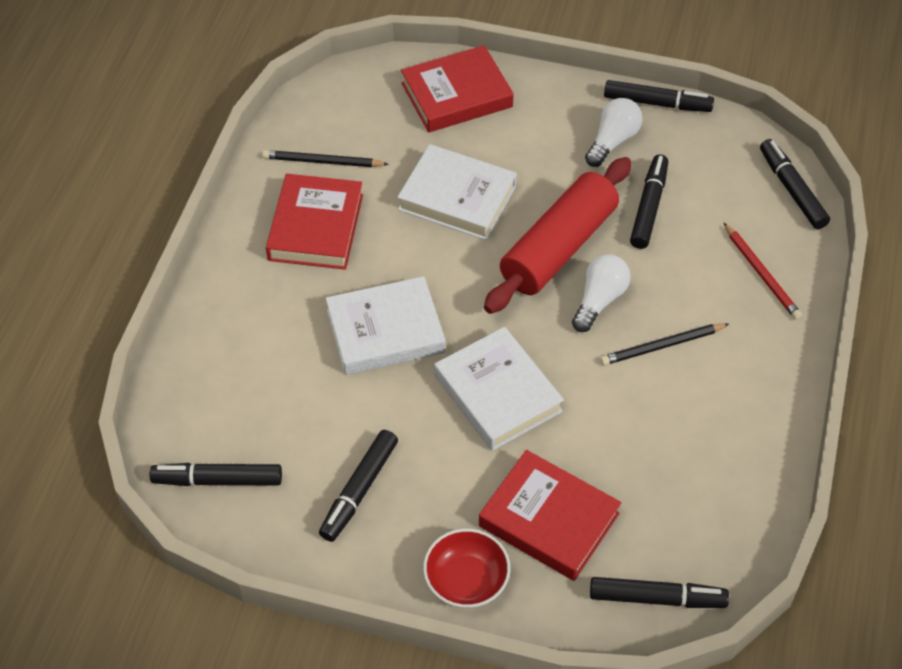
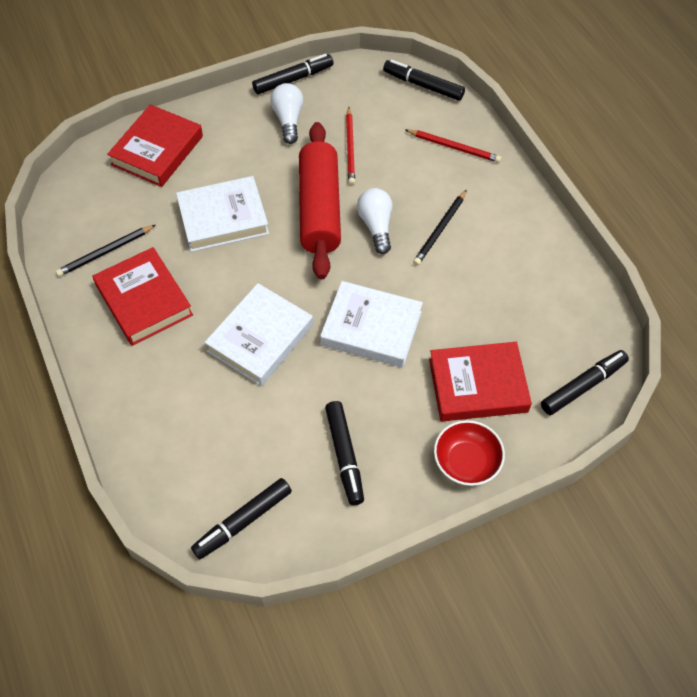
camera: 40 degrees left, 5 degrees up
black marker [630,154,668,249] -> red pencil [346,107,355,185]

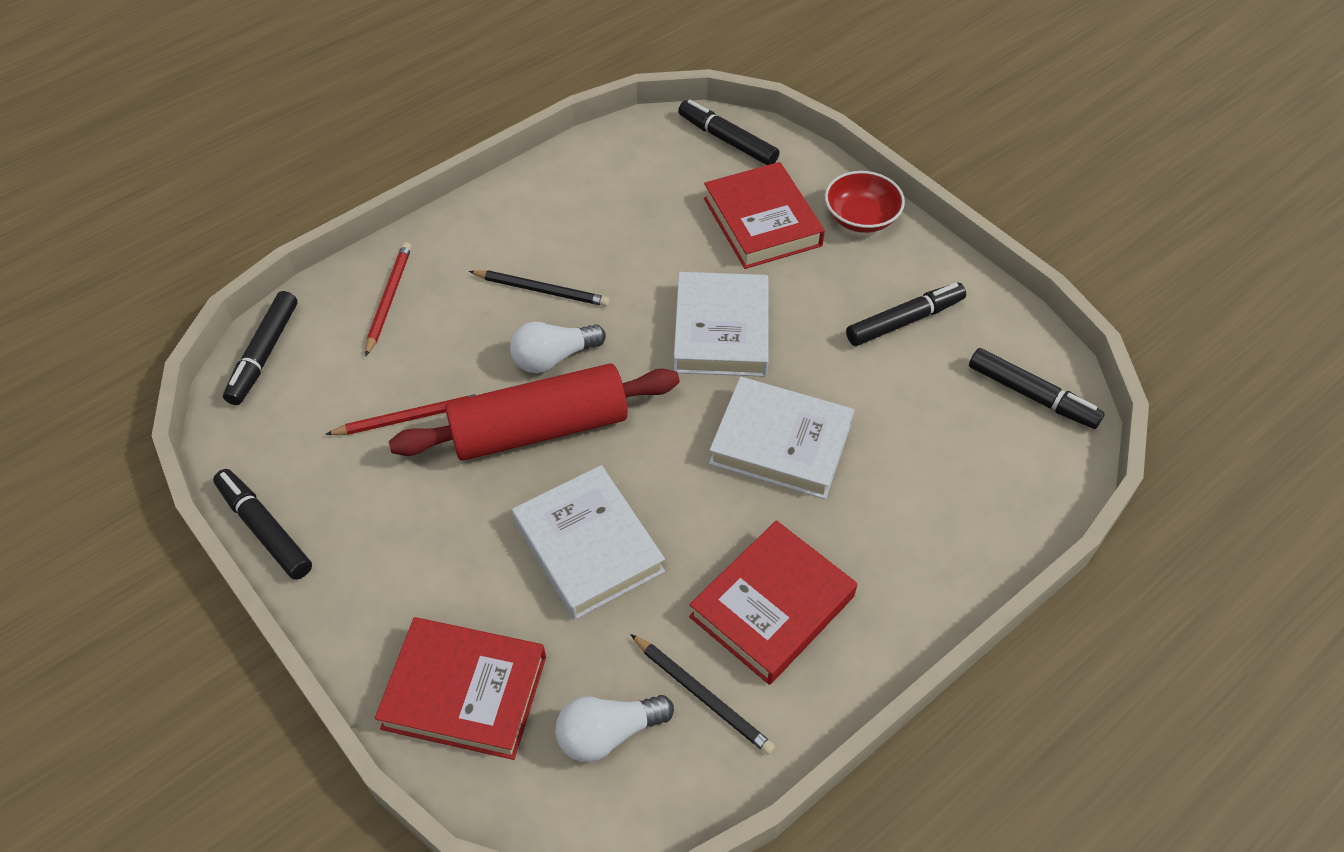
camera: 105 degrees left, 5 degrees down
white light bulb [270,83,304,144] -> white light bulb moved to [555,695,674,763]

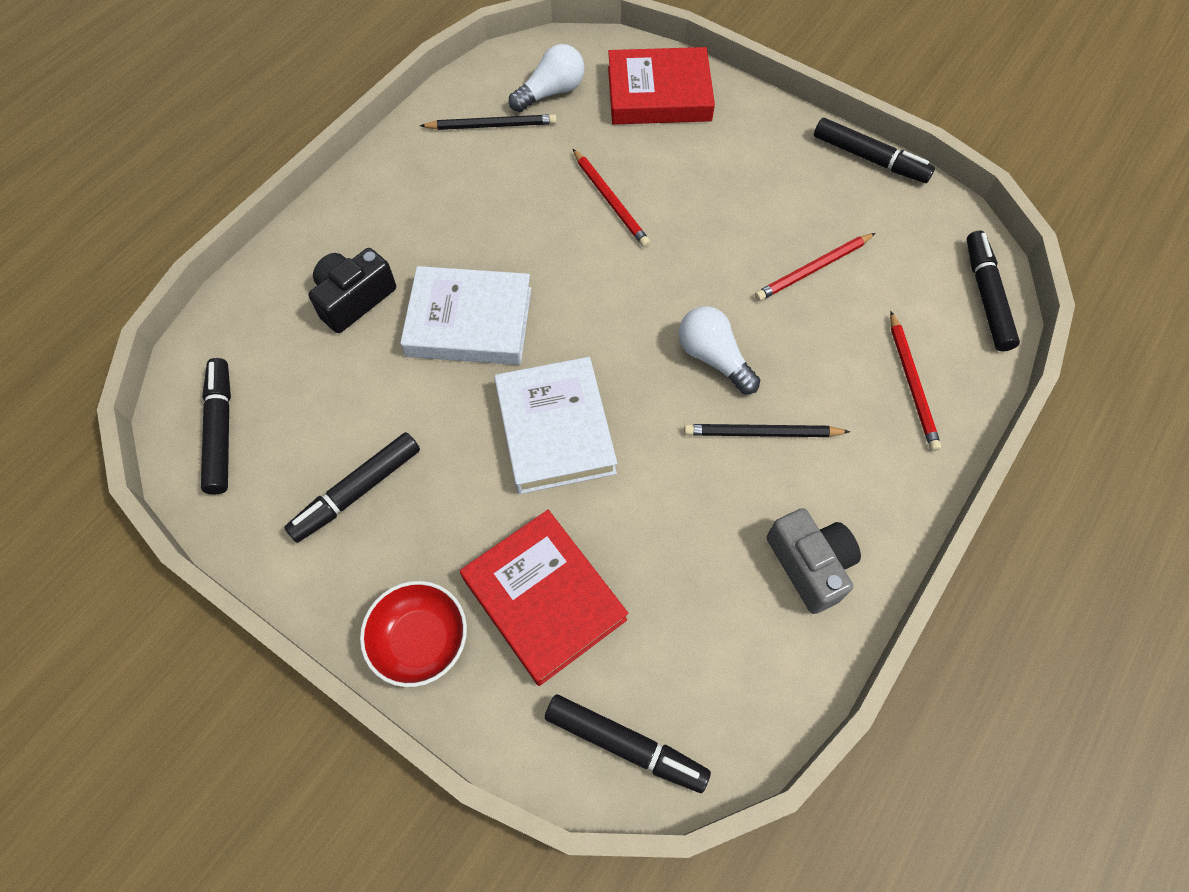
camera: 165 degrees right, 10 degrees up
red rolling pin [389,363,680,461] -> none
white light bulb [510,322,606,373] -> white light bulb turned 90 degrees counterclockwise [678,306,760,394]
white book [512,465,665,620] -> red pencil [573,149,650,247]
black pencil [630,634,775,755] -> black pencil turned 150 degrees clockwise [420,114,557,130]
red book [689,520,857,685] -> none
black marker [969,348,1105,429] -> black marker turned 60 degrees clockwise [201,358,231,495]
none -> black camera [308,248,396,333]
none -> grey camera [767,508,861,614]

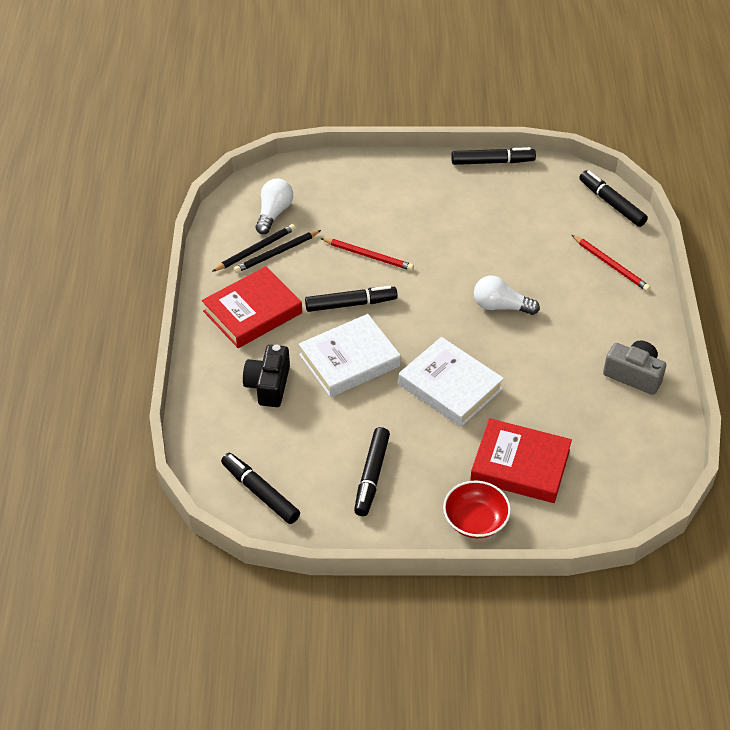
camera: 35 degrees left, 15 degrees down
black marker [545,695,711,793] -> black marker moved to [305,286,398,312]
red book [608,47,715,124] -> red book moved to [202,266,302,348]
black pencil [684,424,850,437] -> black pencil moved to [234,230,321,273]
red pencil [755,233,875,301] -> none

